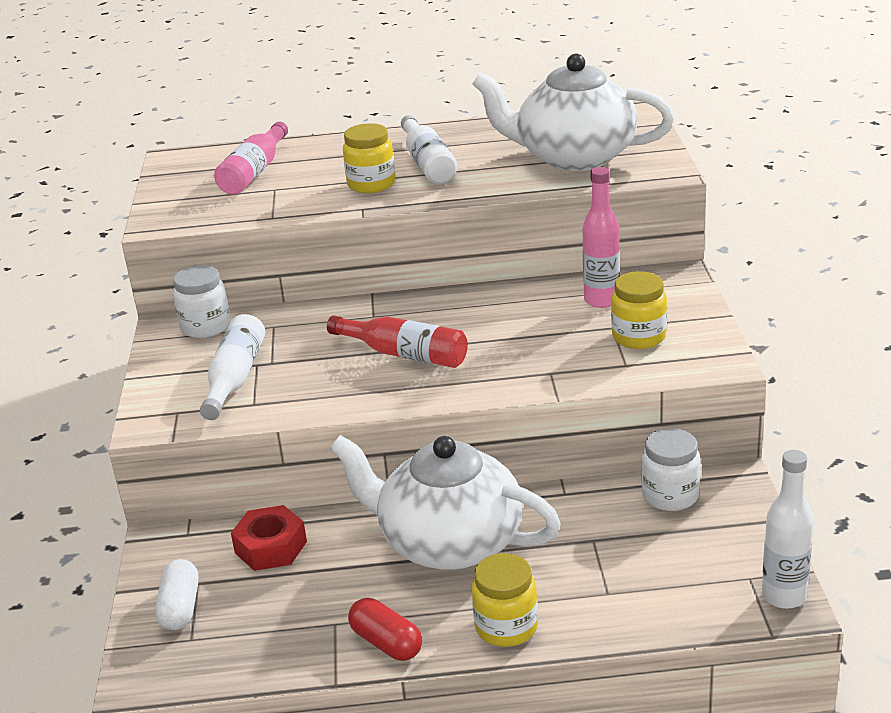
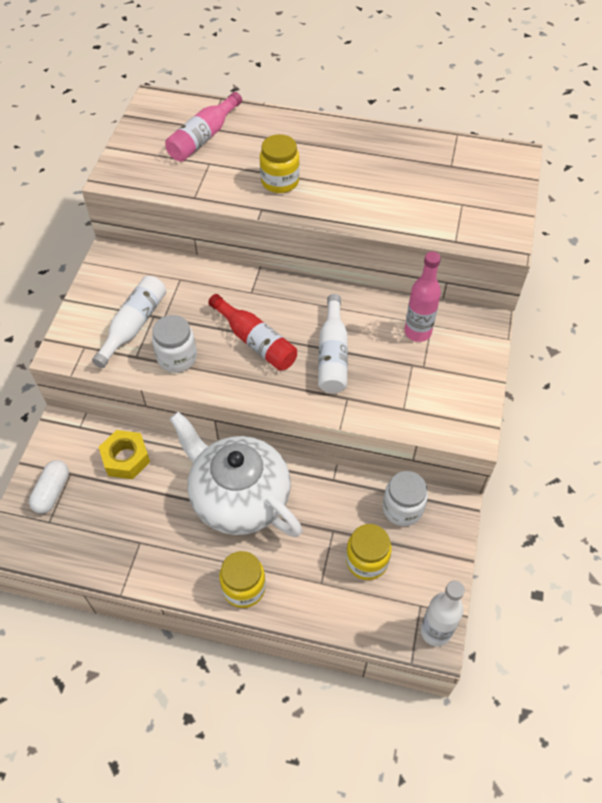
camera: 15 degrees right, 25 degrees up
white jar [173,265,230,338] -> white jar moved to [152,315,197,373]
red nut [231,505,307,571] -> yellow nut [99,430,150,479]
red capsule [348,598,422,661] -> none
white bottle [401,115,458,184] -> white bottle moved to [318,294,348,394]
white teapot [472,54,674,171] -> none
yellow jar [611,271,667,349] -> yellow jar moved to [346,524,392,580]

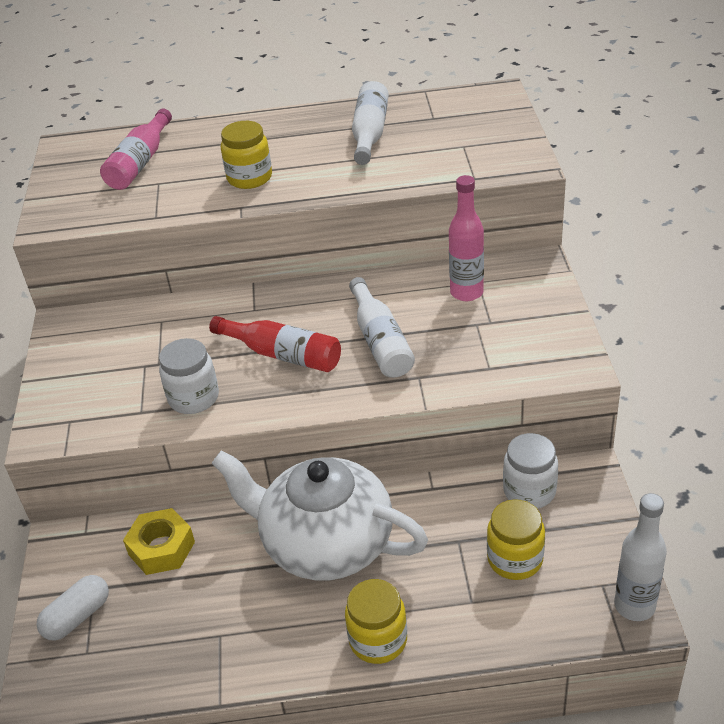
camera: 15 degrees left, 15 degrees down
white capsule [29,460,69,514] -> white capsule turned 45 degrees clockwise [37,575,109,641]
white bottle [92,276,166,368] -> white bottle moved to [352,81,389,165]

